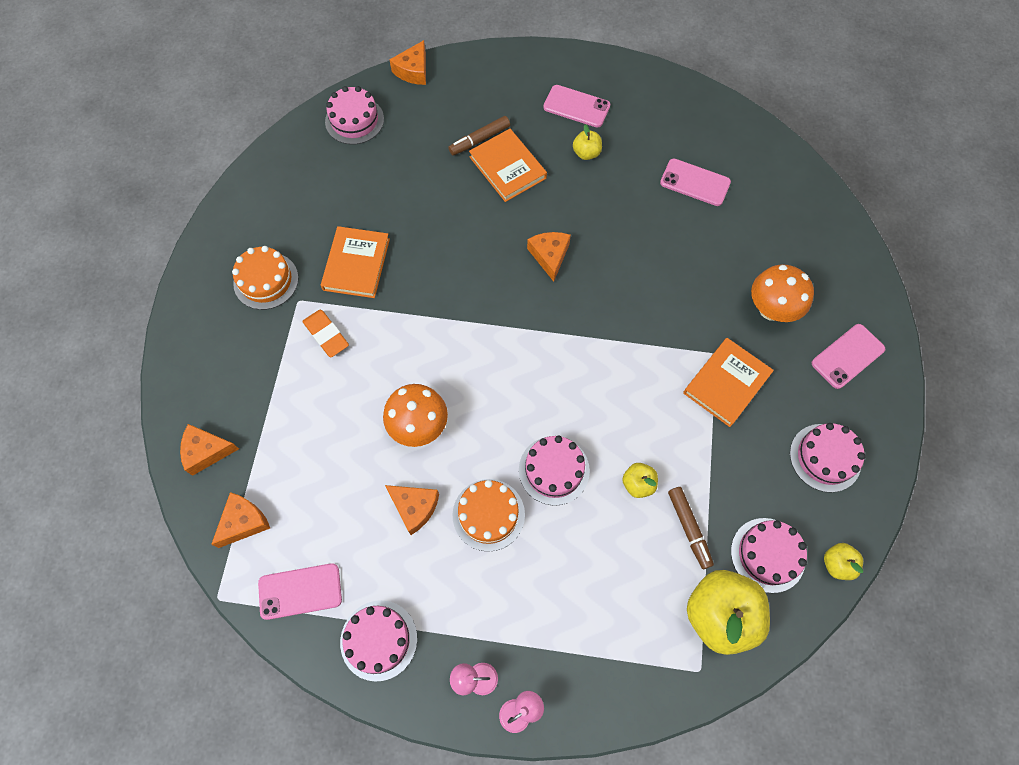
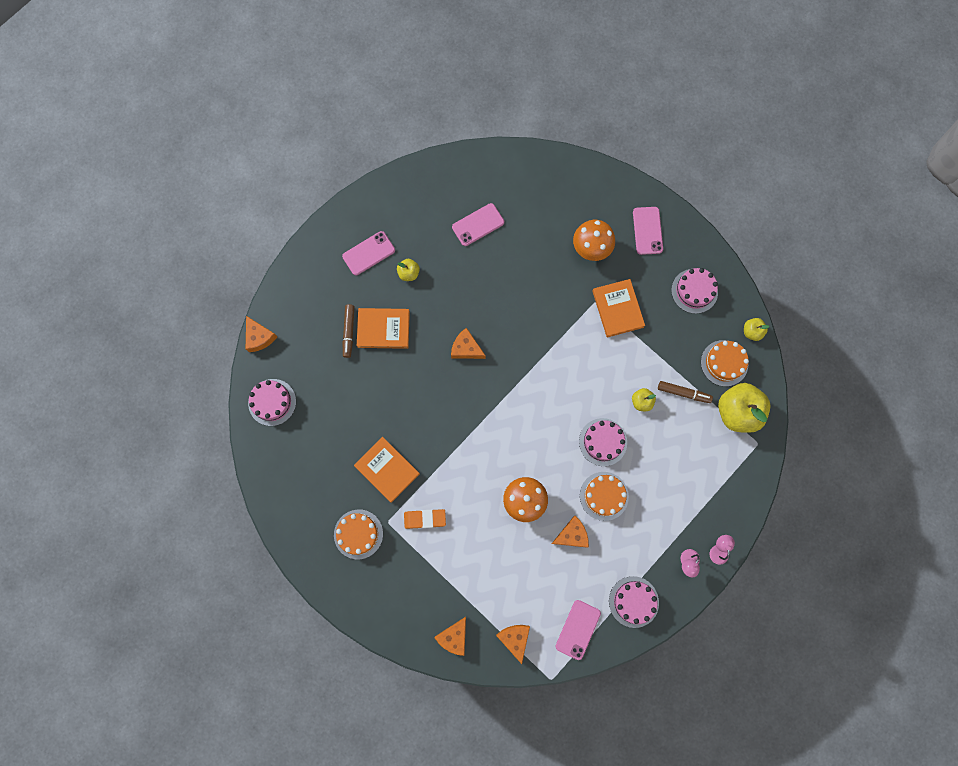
camera: 55 degrees left, 10 degrees up
pink cake [731,518,807,593] -> orange cake [701,340,749,387]

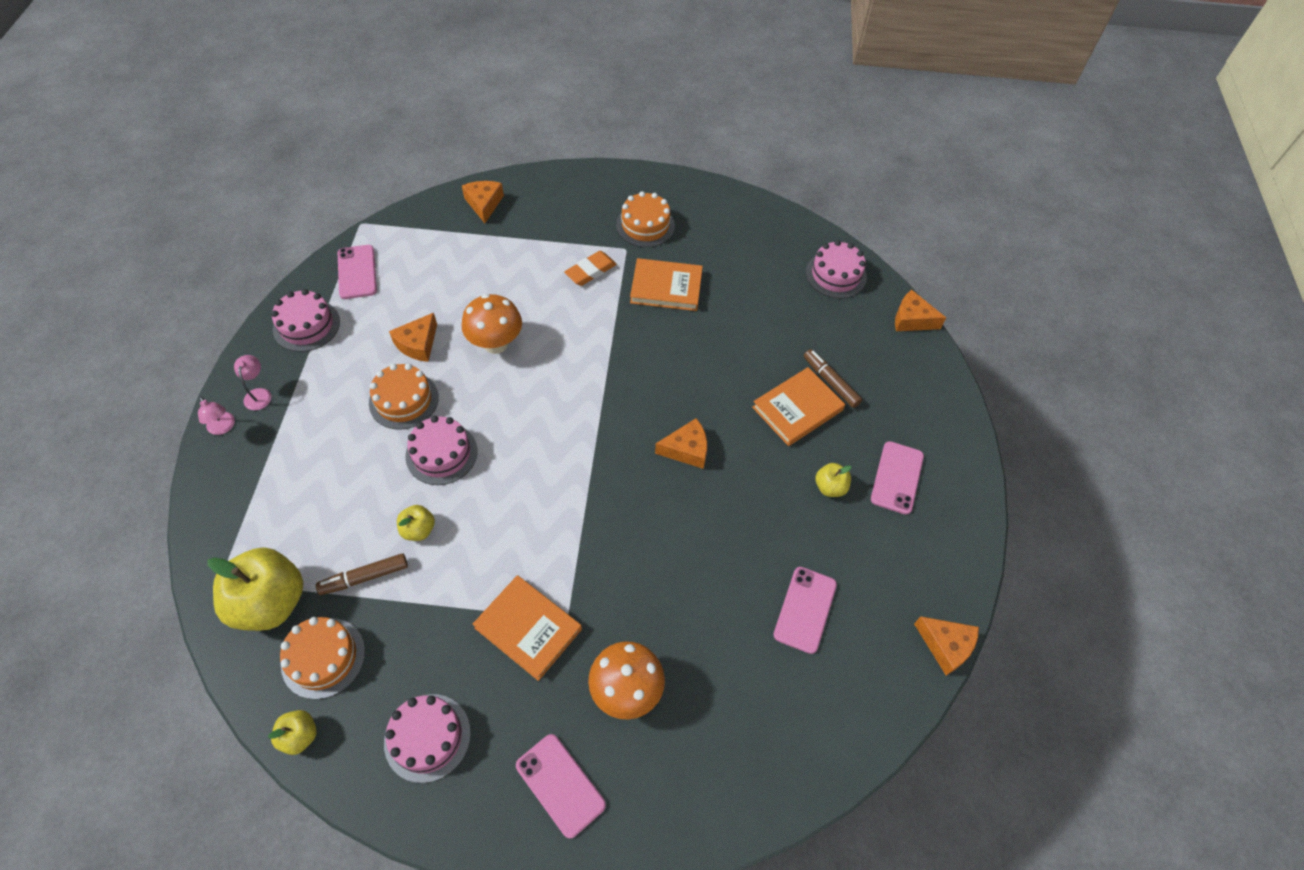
camera: 140 degrees right, 20 degrees down
orange cheese [496,625,530,664] -> orange cheese moved to [914,617,979,675]

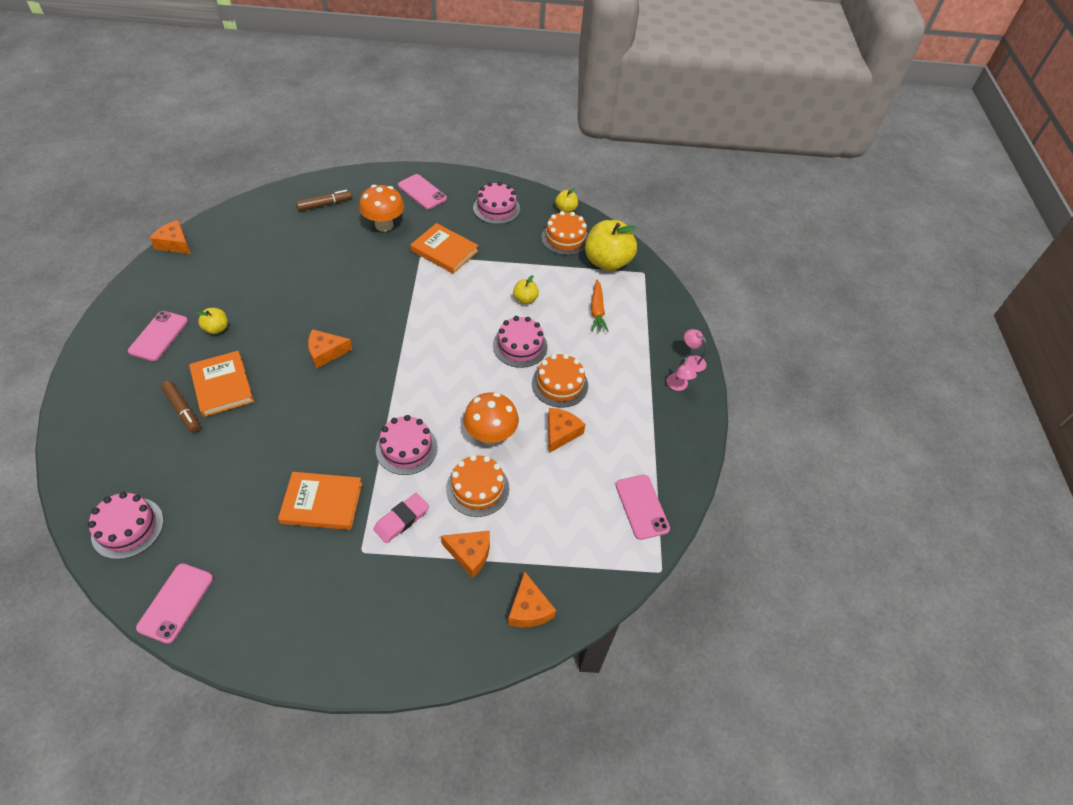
camera: 175 degrees right, 5 degrees down
pink cake [271,289,340,352] -> pink cake moved to [376,415,438,475]
brown marker [316,553,408,595] -> brown marker moved to [296,190,352,211]
orange eraser [564,251,617,286] -> pink eraser [373,493,429,543]
orange cake [616,191,675,247] -> orange cake moved to [446,455,509,517]
orange book [752,367,845,446] -> orange book turned 75 degrees counterclockwise [189,351,254,417]
pink phone [774,567,837,654] -> pink phone moved to [136,563,213,644]
orange cheese [895,290,946,331] -> orange cheese moved to [441,531,490,578]
none -> orange carrot [591,279,608,332]

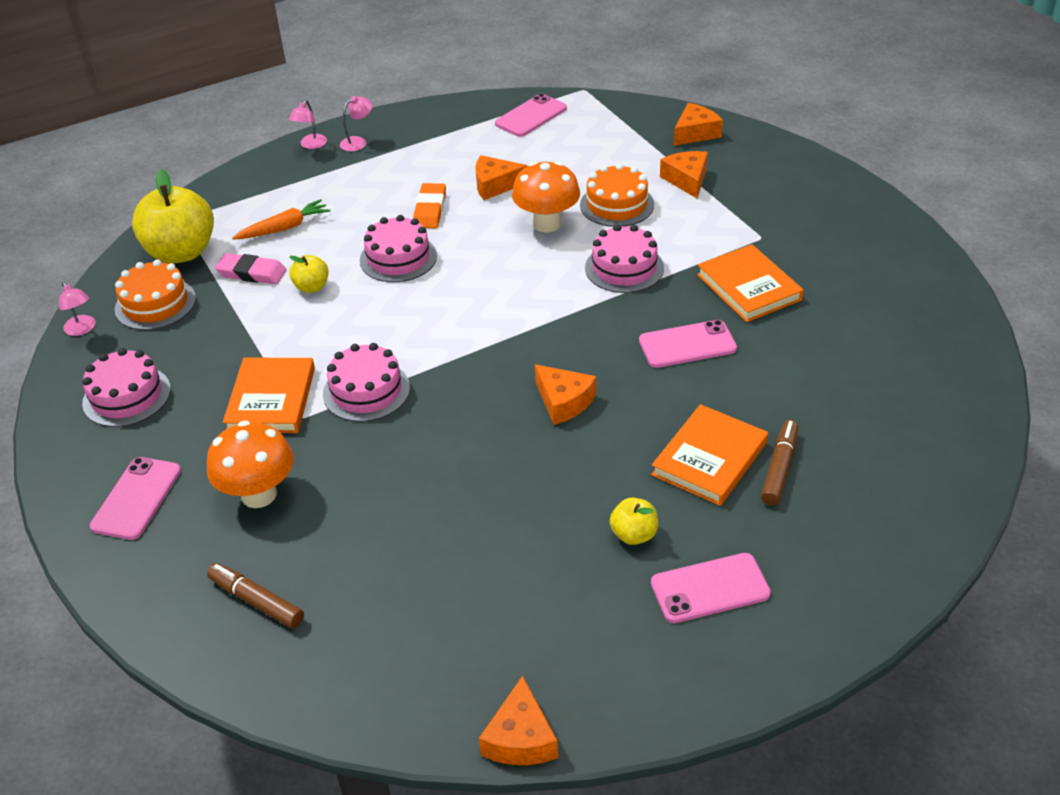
camera: 115 degrees left, 10 degrees down
pink cake [88,492,164,559] -> pink cake moved to [323,343,410,422]
pink phone [136,563,213,644] -> pink phone moved to [639,320,737,368]
pink eraser [373,493,429,543] -> pink eraser moved to [215,253,287,284]
orange cake [532,354,588,408] -> orange eraser [413,183,446,228]
yellow apple [555,188,578,213] -> pink lamp [59,282,96,336]

